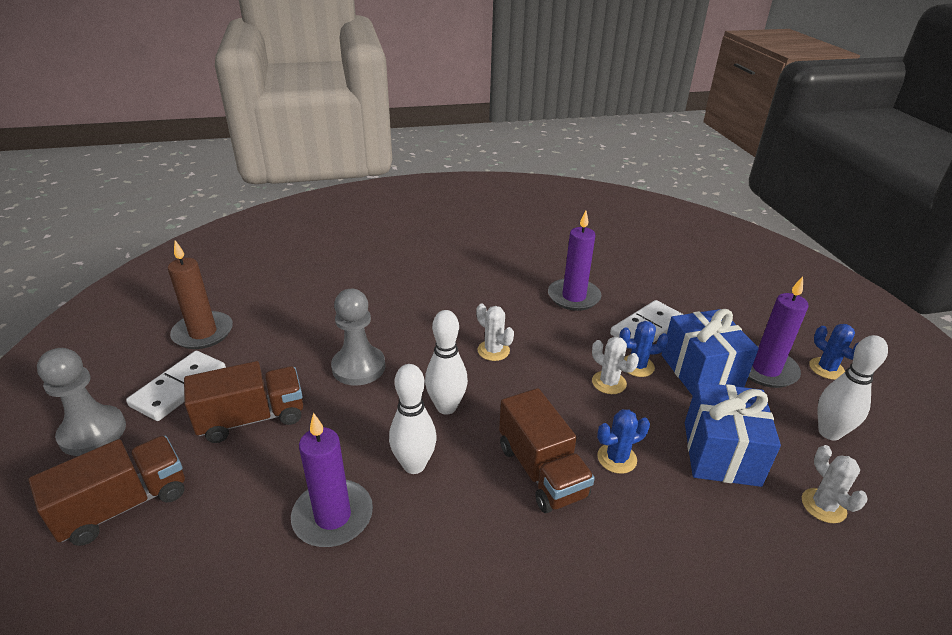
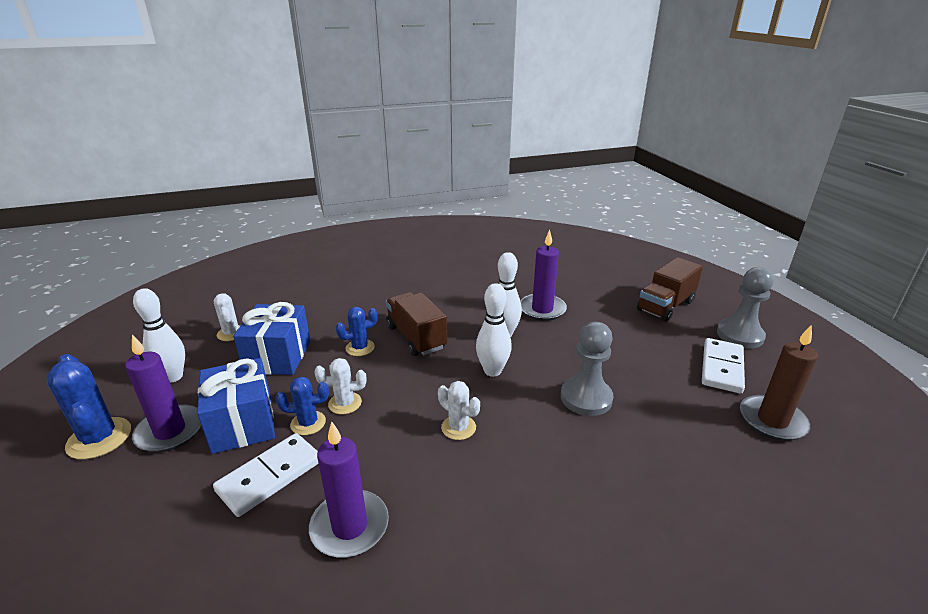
camera: 175 degrees right, 5 degrees down
brown truck [184,361,303,443] -> none
white cactus [592,337,639,394] -> white cactus turned 45 degrees counterclockwise [314,358,366,414]
blue cactus [809,324,859,380] -> blue cactus [46,354,131,459], size x1.61

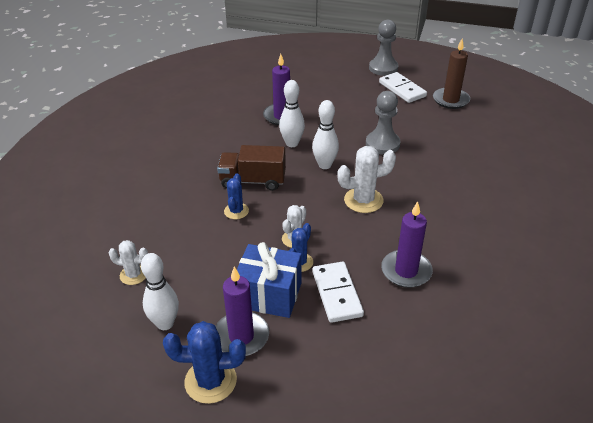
camera: 55 degrees left, 10 degrees up
blue gift [233,302,310,375] -> none
white cactus [438,381,480,440] -> white cactus [337,146,396,213], size x1.61
brown truck [637,257,703,322] -> none

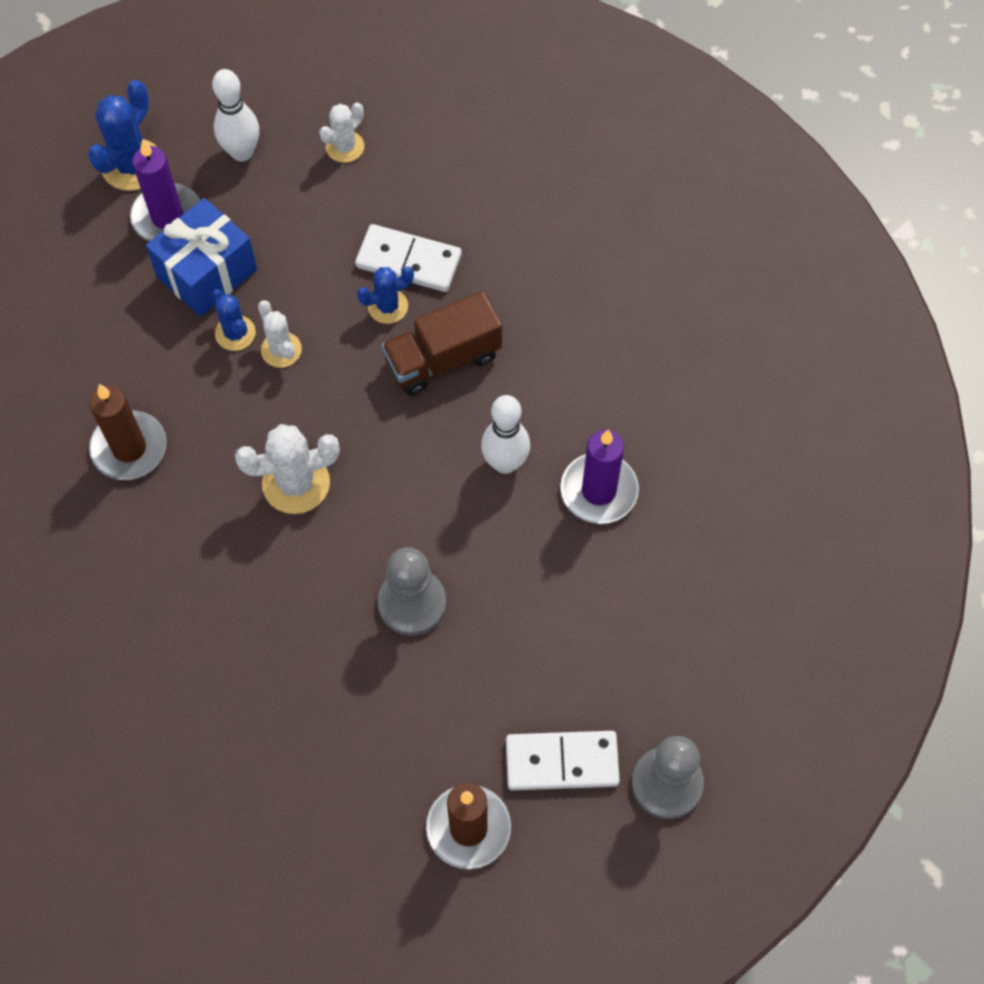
camera: 120 degrees right, 25 degrees up
brown truck [217,145,286,191] -> brown truck turned 150 degrees counterclockwise [382,291,502,396]
blue cactus [224,173,249,219] -> blue cactus turned 60 degrees counterclockwise [357,266,414,324]
white bowling pin [312,100,339,169] -> none
white domino [313,262,364,323] -> white domino moved to [355,224,462,292]
white cactus [337,146,396,213] -> white cactus turned 60 degrees clockwise [235,424,340,514]
purple candle [381,201,433,288] -> brown candle [89,384,167,480]

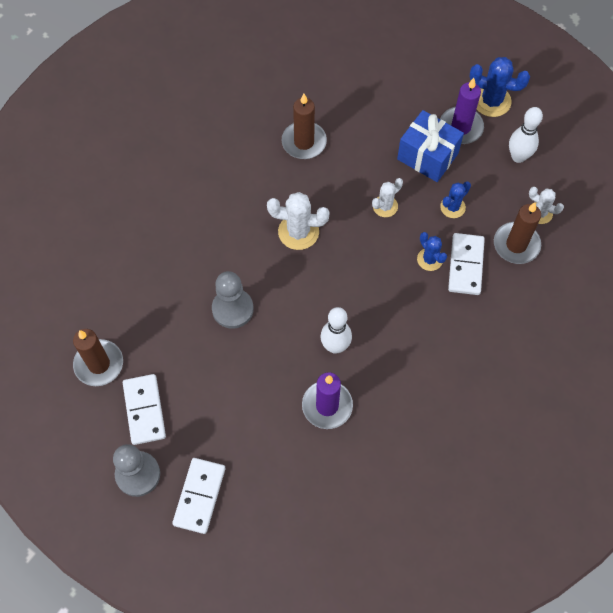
camera: 80 degrees right, 0 degrees up
blue cactus [211,289,256,351] -> blue cactus moved to [440,182,471,218]
white cactus [235,424,340,514] -> white cactus turned 60 degrees counterclockwise [267,192,330,250]
brown truck [382,291,502,396] -> none
none -> white domino [172,458,225,534]
none -> brown candle [494,202,541,264]

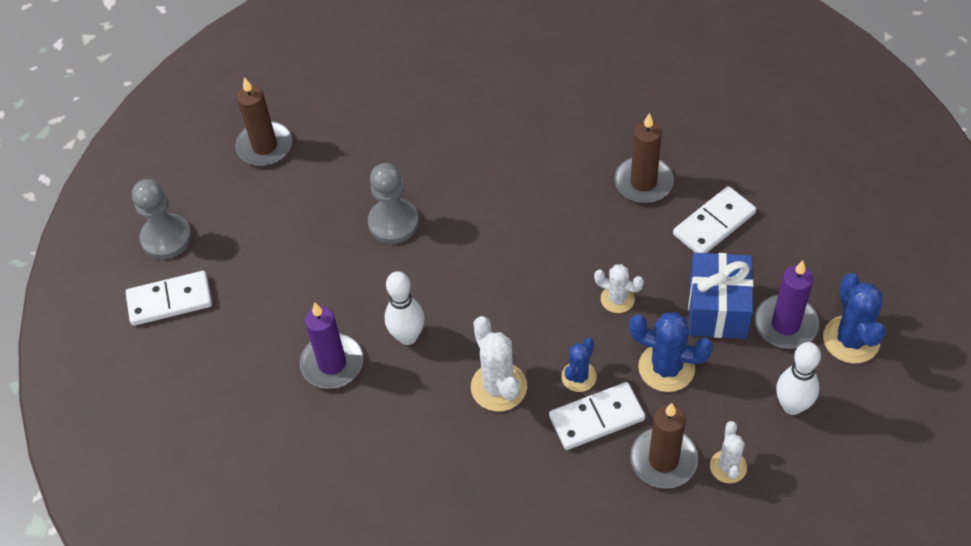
camera: 65 degrees right, 10 degrees down
white domino [123,374,166,445] -> white domino moved to [673,186,756,253]
white cactus [267,192,330,250] -> white cactus moved to [471,316,527,412]
blue cactus [440,182,471,218] -> blue cactus [629,312,713,392], size x1.61

